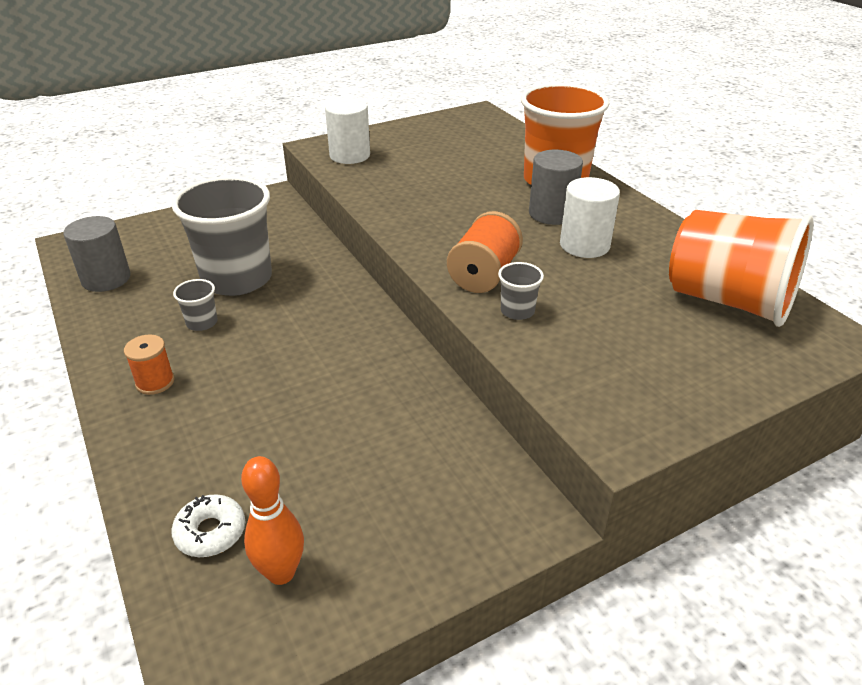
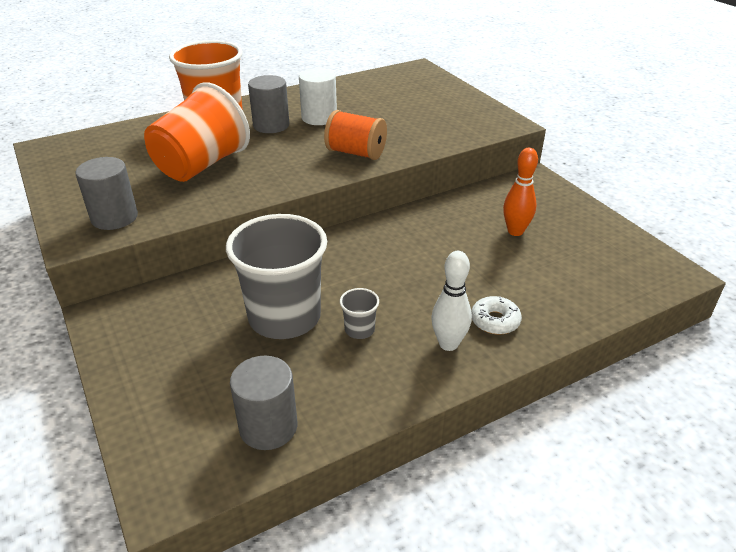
camera: 90 degrees left, 0 degrees up
orange spool [124,335,174,395] -> white bowling pin [431,251,472,351]
white donut [171,494,245,557] -> white donut moved to [471,296,522,335]
orange bowling pin [241,456,304,585] -> orange bowling pin moved to [503,148,538,236]
white cylinder [325,98,370,164] -> grey cylinder [75,157,138,230]
grey cup [498,262,544,320] -> none
orange cup [669,210,814,327] -> orange cup moved to [144,82,250,182]

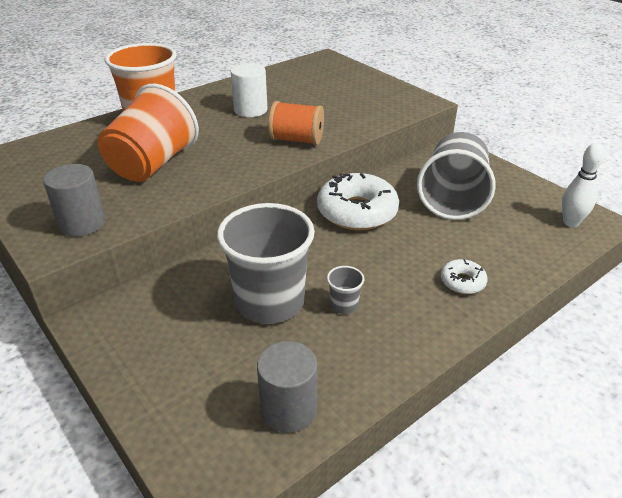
camera: 10 degrees left, 0 degrees up
grey cylinder [248,75,289,133] -> none
white bowling pin [431,251,472,351] -> white bowling pin moved to [562,143,605,227]
orange bowling pin [503,148,538,236] -> grey cup [417,132,496,220]
none -> white donut [317,173,399,230]

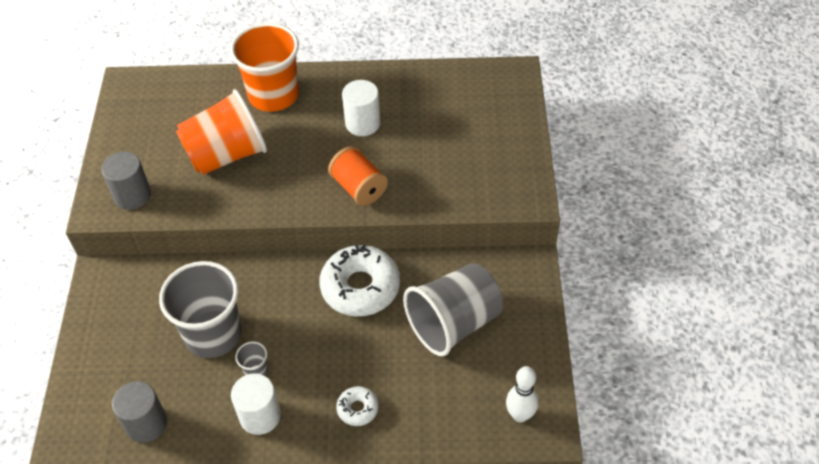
camera: 40 degrees right, 15 degrees up
none -> white cylinder [231,373,281,435]

